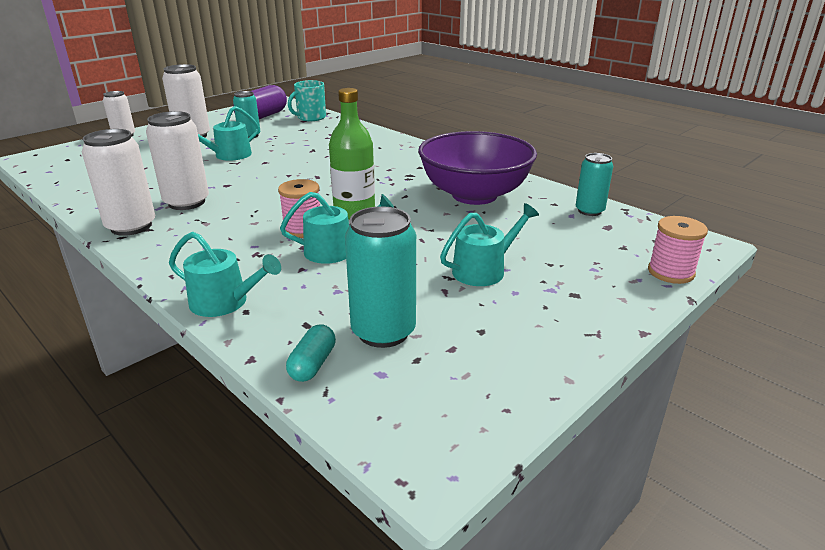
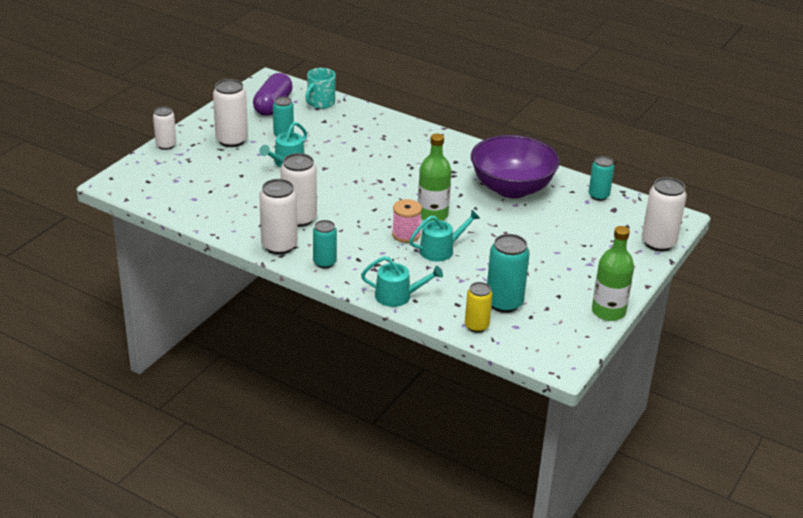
camera: 15 degrees left, 5 degrees up
turquoise capsule [286,324,336,382] -> yellow can [465,282,492,333]
turquoise watering can [440,203,539,286] -> none
pink spool [648,216,708,284] -> white can [642,177,687,251]
none -> turquoise can [313,220,337,268]
none -> green bottle [592,226,634,321]

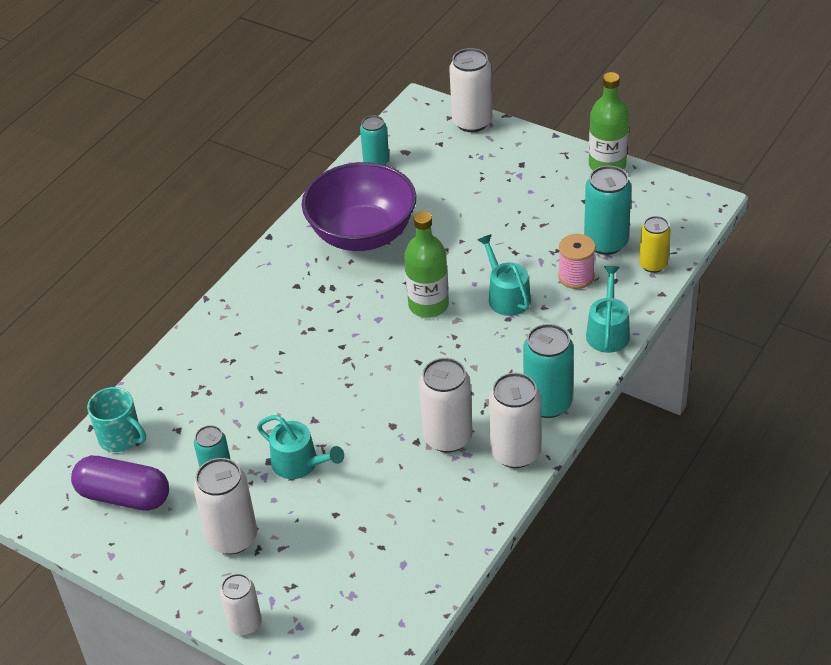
camera: 85 degrees left, 10 degrees up
turquoise can [313,220,337,268] -> turquoise can [523,324,574,418], size x1.58
pink spool [392,199,422,243] -> pink spool moved to [558,234,596,289]

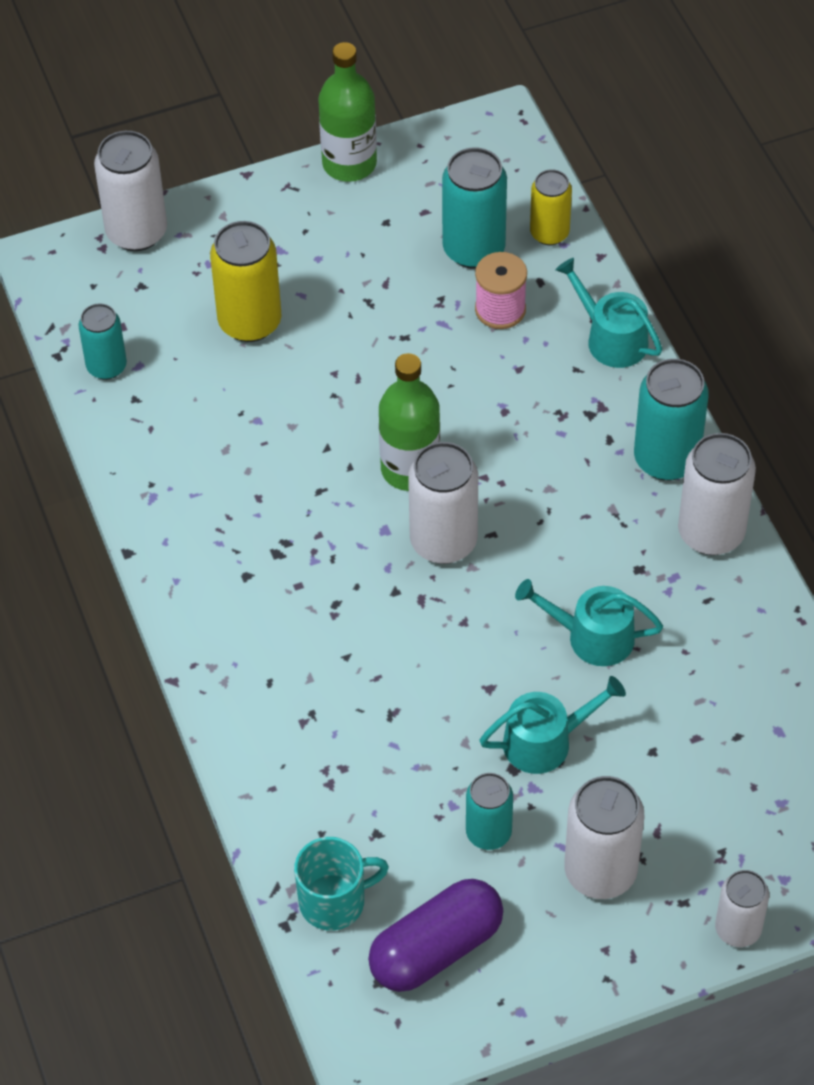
camera: 55 degrees left, 10 degrees up
purple bowl [302,162,416,251] -> none
white can [419,358,472,453] -> white can moved to [408,442,479,564]
turquoise watering can [478,234,531,316] -> turquoise watering can moved to [515,579,663,666]
none -> yellow can [210,221,281,342]

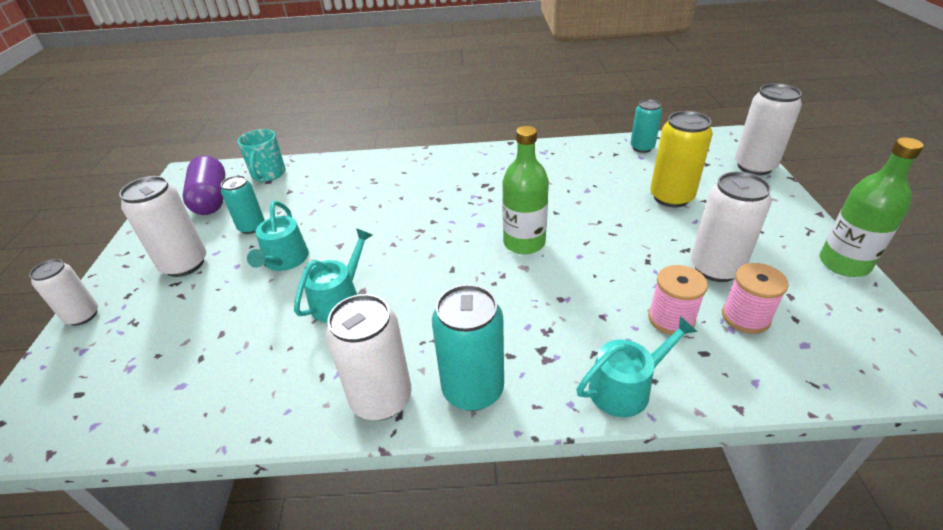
camera: 110 degrees right, 15 degrees down
white can [408,442,479,564] -> white can moved to [691,172,772,282]
turquoise can [442,147,507,269] -> pink spool [722,263,789,334]
yellow can [530,169,572,245] -> none

